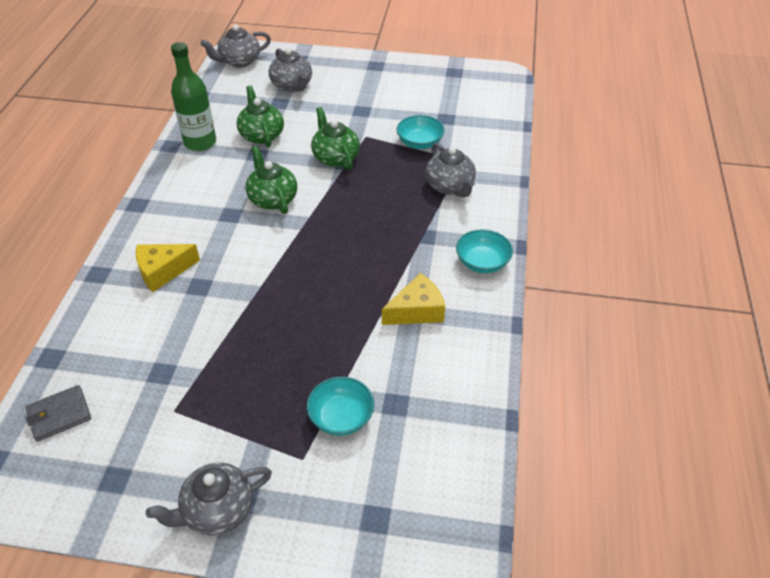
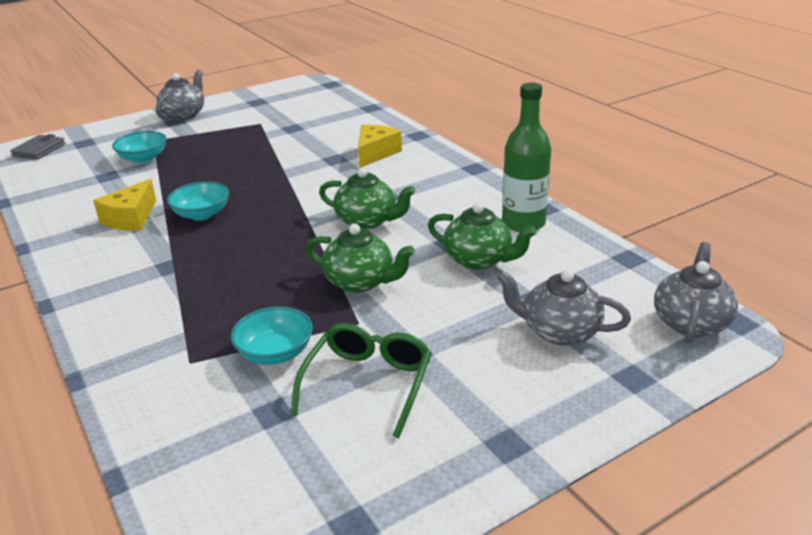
camera: 140 degrees right, 15 degrees down
grey wallet [26,385,91,442] -> grey wallet moved to [10,134,65,160]
grey teapot [425,143,476,198] -> none
turquoise bowl [456,229,513,273] -> turquoise bowl moved to [167,182,229,220]
none -> green glasses [290,323,431,439]

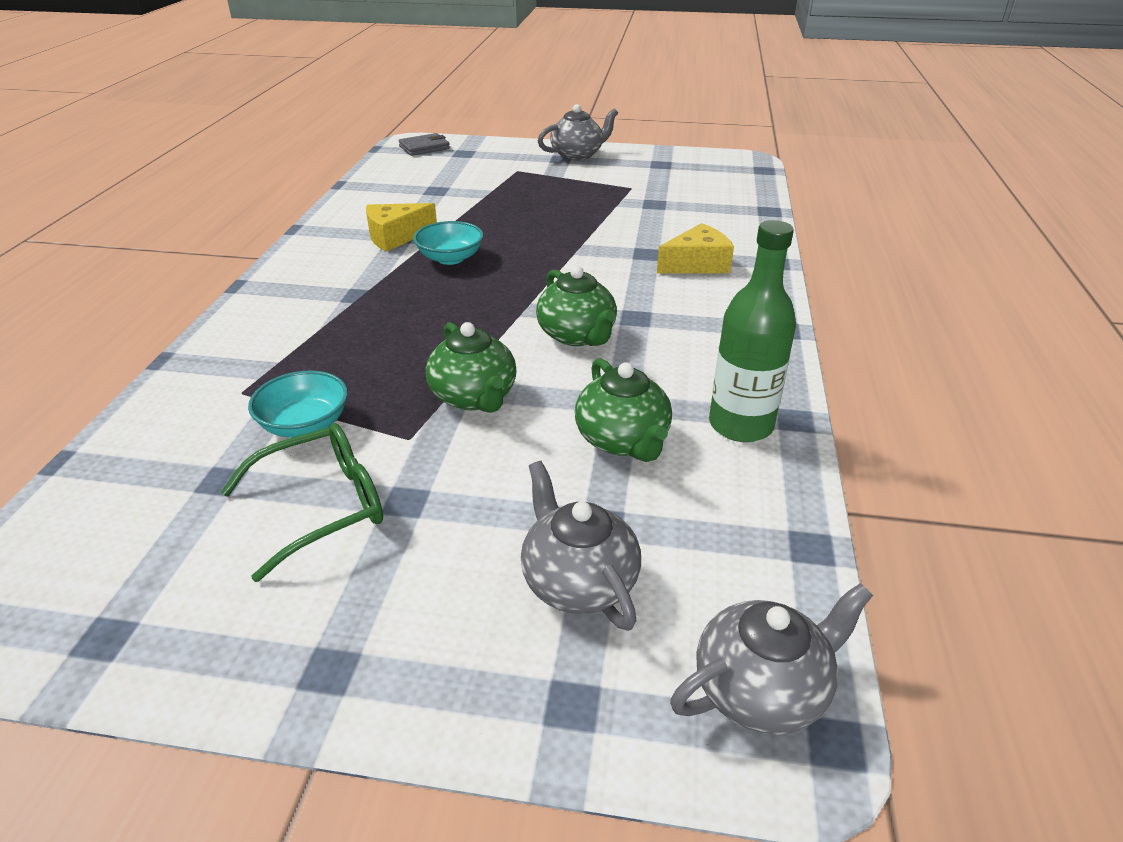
camera: 40 degrees right, 5 degrees up
turquoise bowl [112,131,167,163] -> none

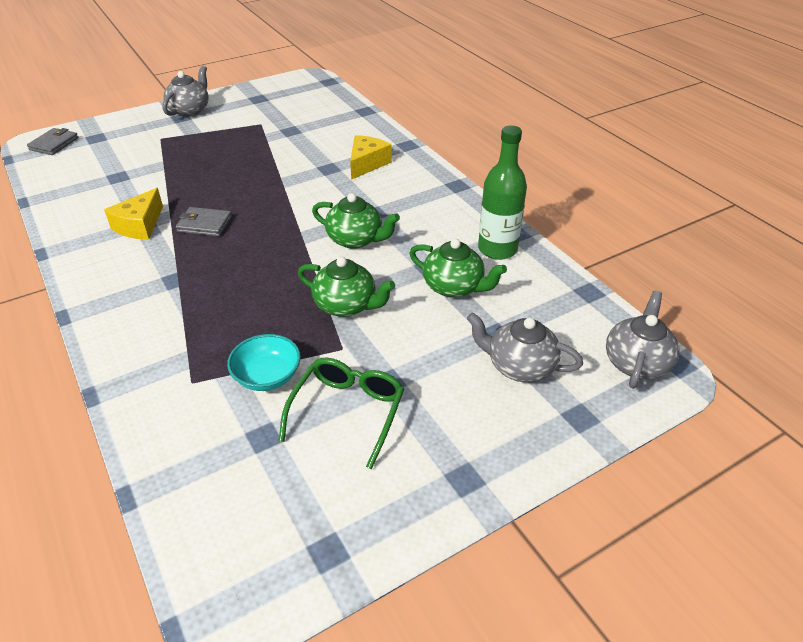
camera: 40 degrees left, 5 degrees up
turquoise bowl [413,221,483,265] -> grey wallet [176,207,232,236]

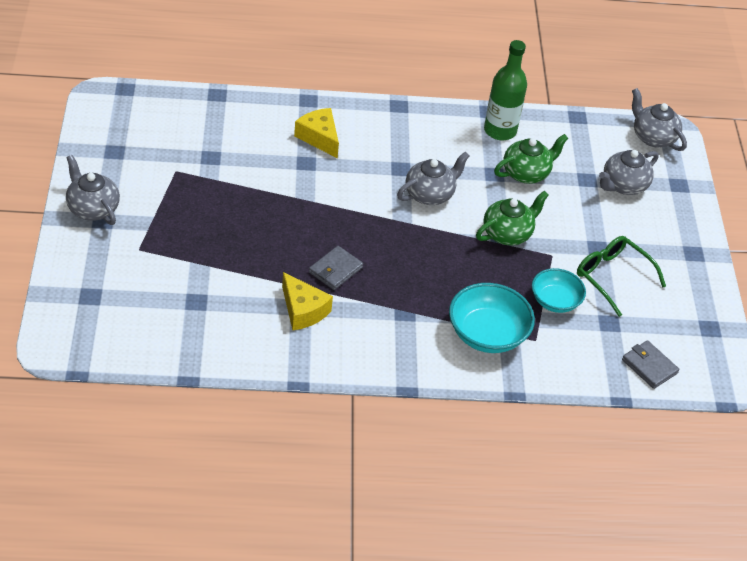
camera: 65 degrees left, 5 degrees up
grey wallet [27,128,78,155] -> grey wallet moved to [622,340,679,389]
green teapot [312,193,400,249] -> grey teapot [397,152,469,205]
none -> turquoise bowl [449,283,535,353]

